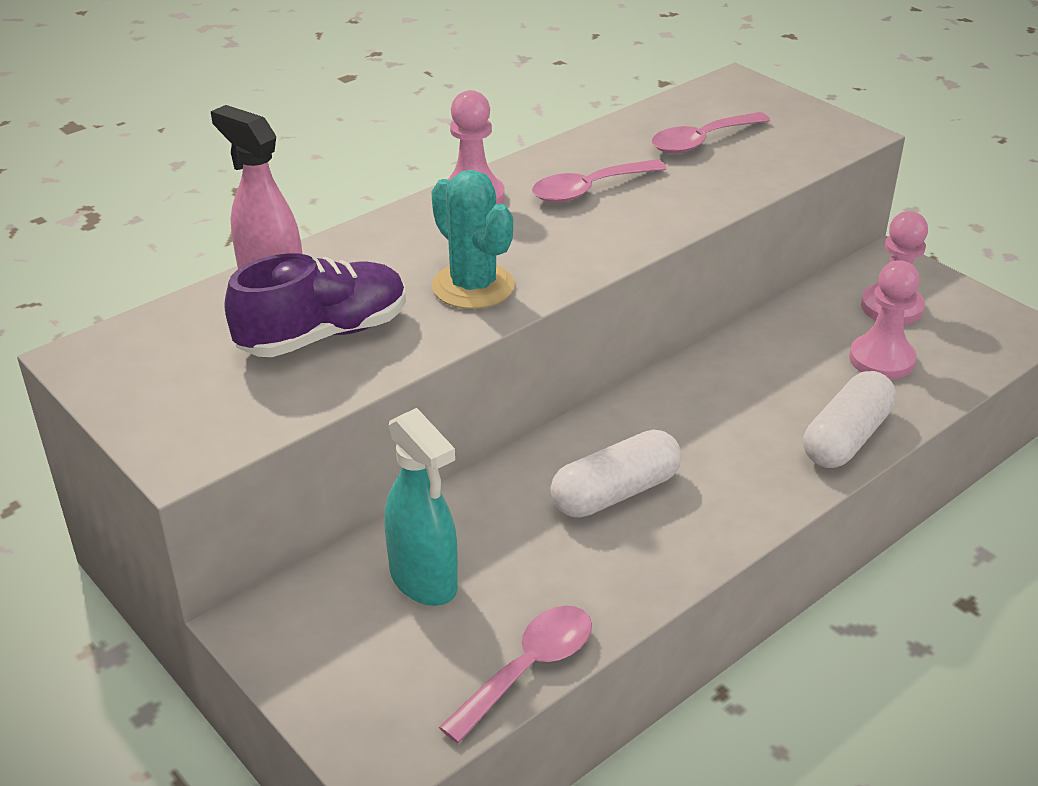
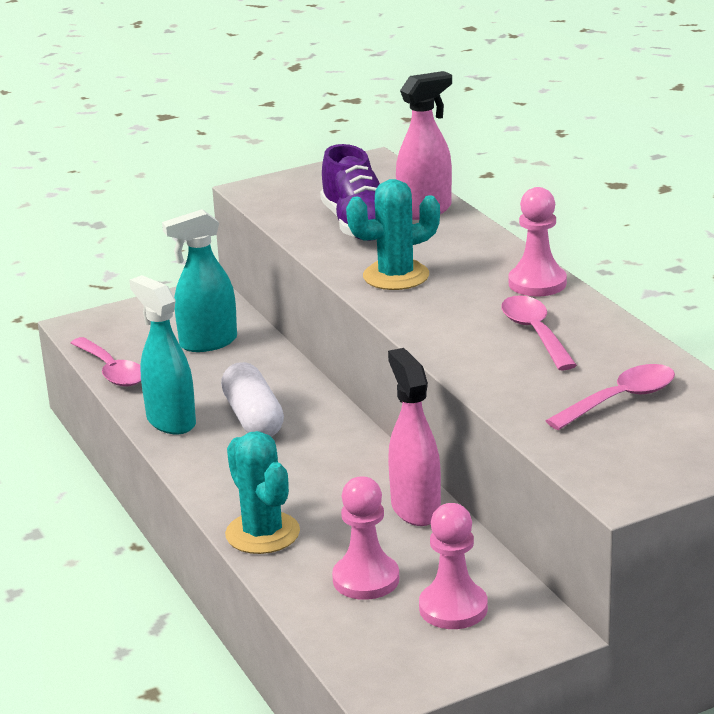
camera: 105 degrees right, 10 degrees down
pink spoon [652,112,770,154] -> pink spoon turned 75 degrees clockwise [546,364,675,430]
white capsule [804,371,896,468] -> turquoise cactus [225,431,300,554]
none -> turquoise spray bottle [129,275,196,434]
none -> pink spray bottle [388,348,441,526]

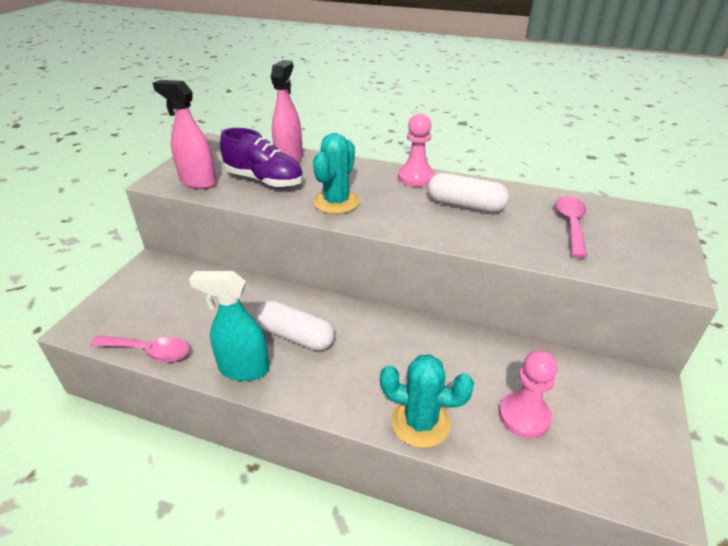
camera: 45 degrees left, 10 degrees up
turquoise spray bottle [162,209,237,352] -> none
pink spray bottle [388,348,441,526] -> pink spray bottle moved to [153,80,217,189]
pink pawn [419,503,488,629] -> none
pink spoon [501,295,577,370] -> white capsule [427,173,509,213]

